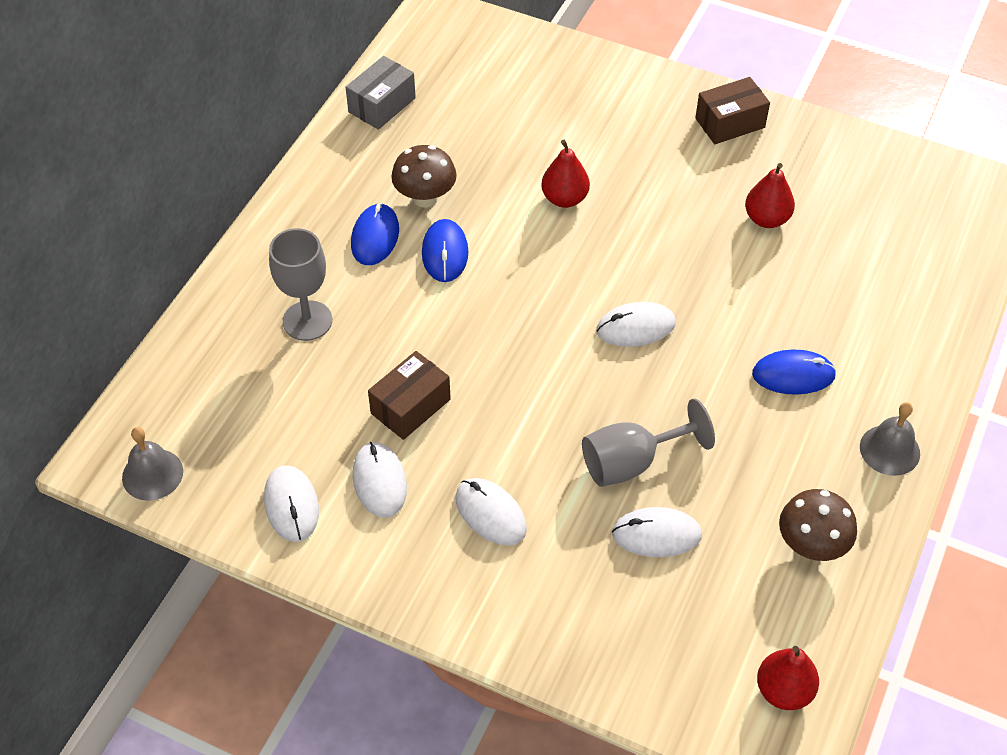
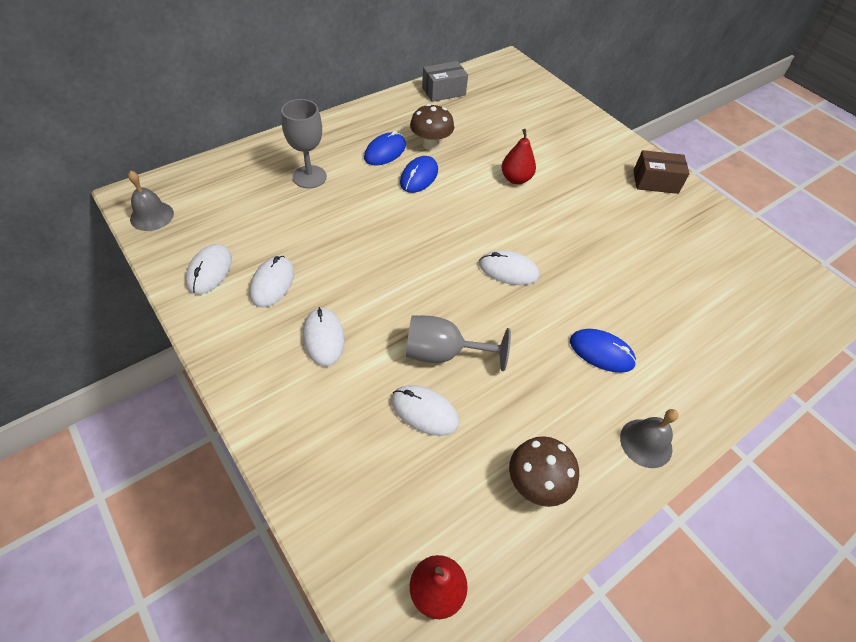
camera: 25 degrees right, 0 degrees up
brown box [368,351,451,440] -> none
red pear [745,163,795,228] -> none

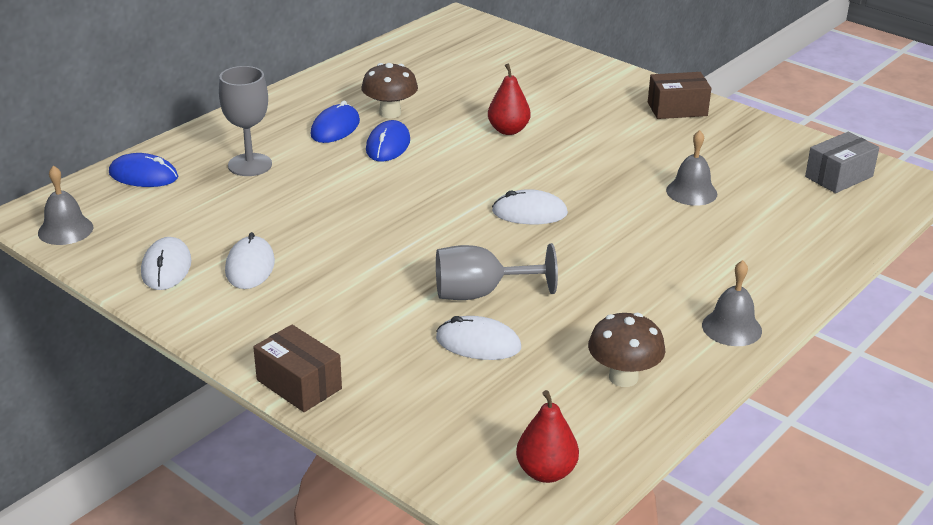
camera: 10 degrees left, 20 degrees down
white mouse [303,307,345,366] -> none
grey box [422,61,468,102] -> grey box moved to [805,132,879,193]
blue mouse [570,329,637,373] -> blue mouse moved to [109,153,178,187]
none -> brown box [253,325,342,412]
none -> grey bell [666,130,717,206]

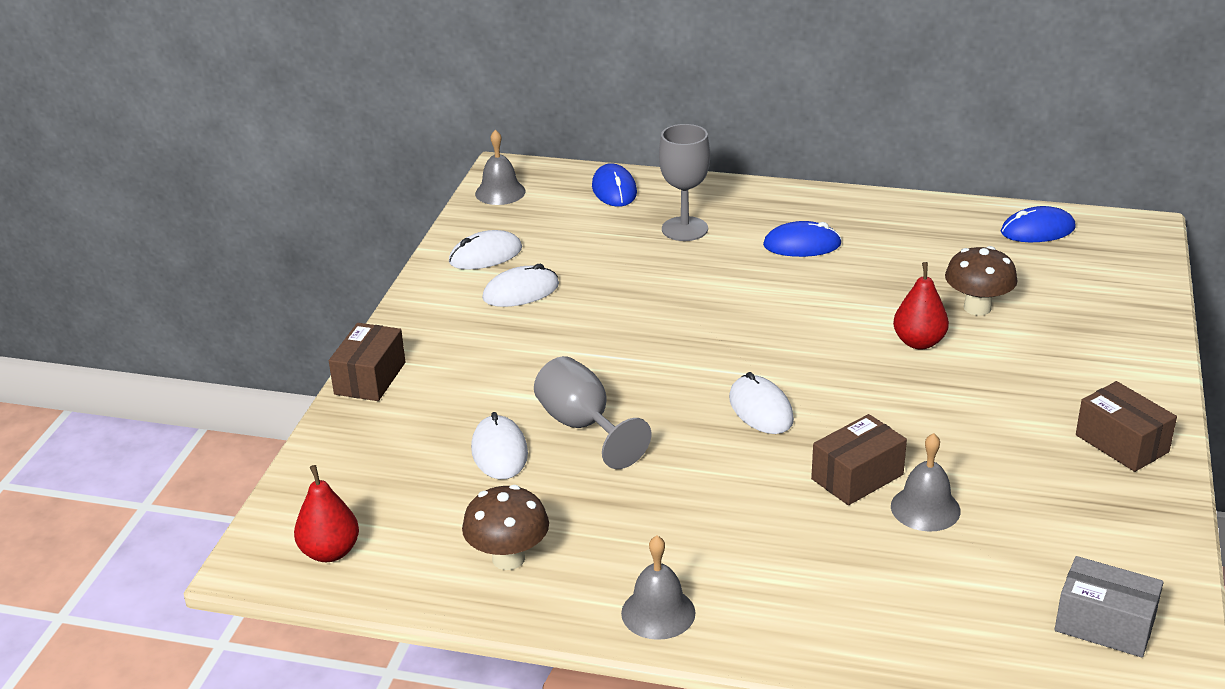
camera: 65 degrees right, 0 degrees up
brown mushroom [361,63,418,118] -> brown mushroom moved to [945,246,1017,316]
blue mouse [366,120,410,162] -> blue mouse moved to [1001,206,1076,242]
none -> brown box [811,414,907,505]

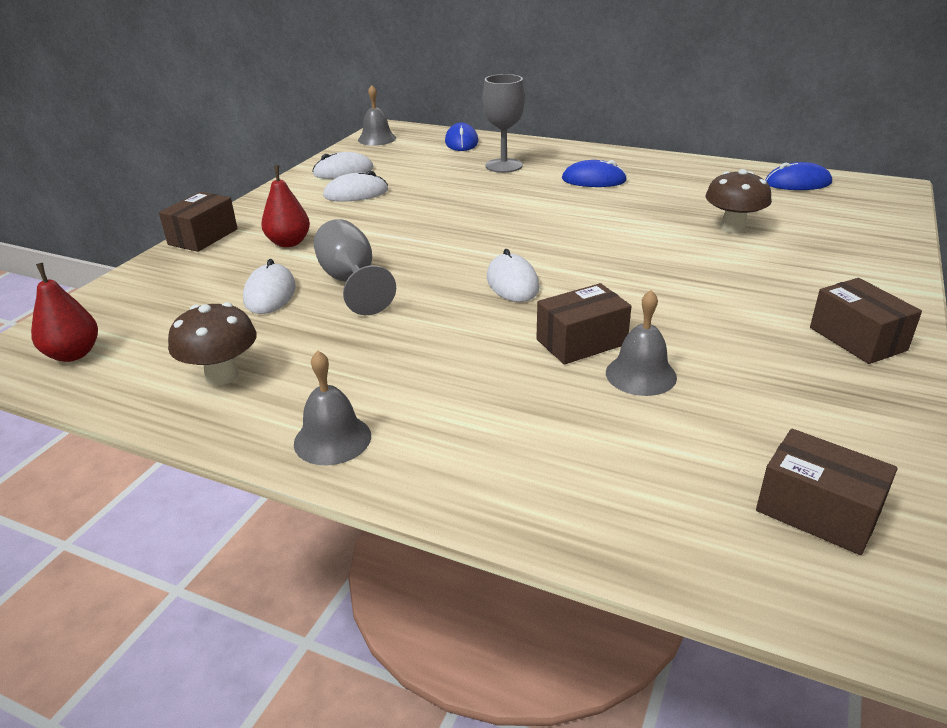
camera: 10 degrees right, 0 degrees up
red pear [893,262,949,350] -> red pear moved to [261,165,310,247]
grey box [1055,556,1164,657] -> brown box [756,429,898,555]

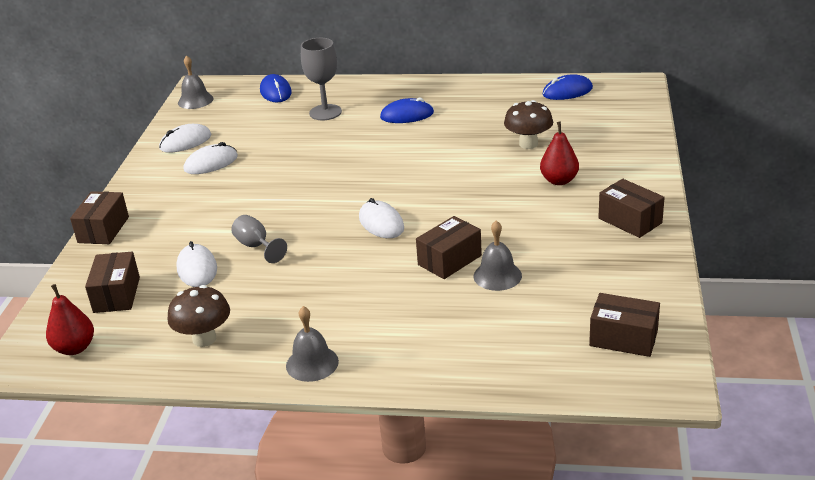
camera: 15 degrees left, 0 degrees up
red pear [261,165,310,247] -> red pear moved to [540,121,579,185]
grey goblet [313,219,396,315] -> grey goblet [231,215,287,263], size x0.66
none -> brown box [85,252,140,313]

